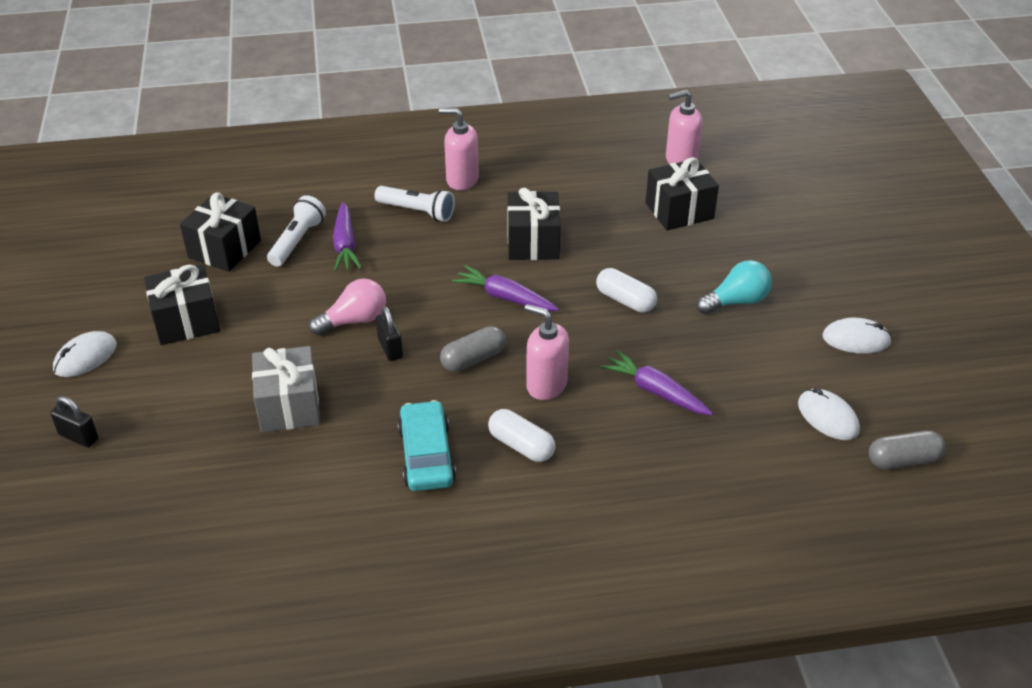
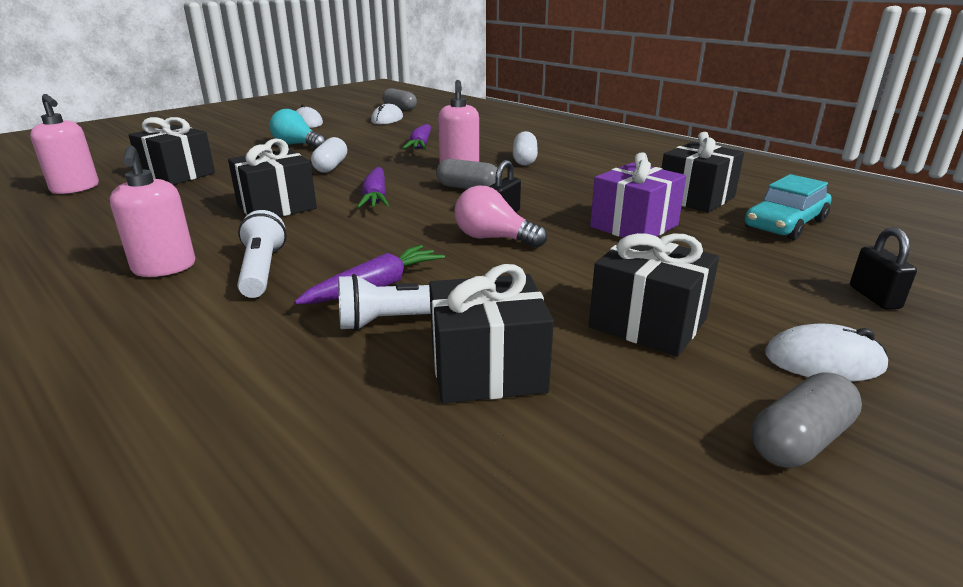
camera: 125 degrees left, 15 degrees down
grey gift [252,346,320,432] -> purple gift [590,152,686,238]
turquoise car [398,400,456,491] -> turquoise car moved to [745,174,832,240]
none -> black gift [662,132,744,213]
none -> grey capsule [751,372,862,468]

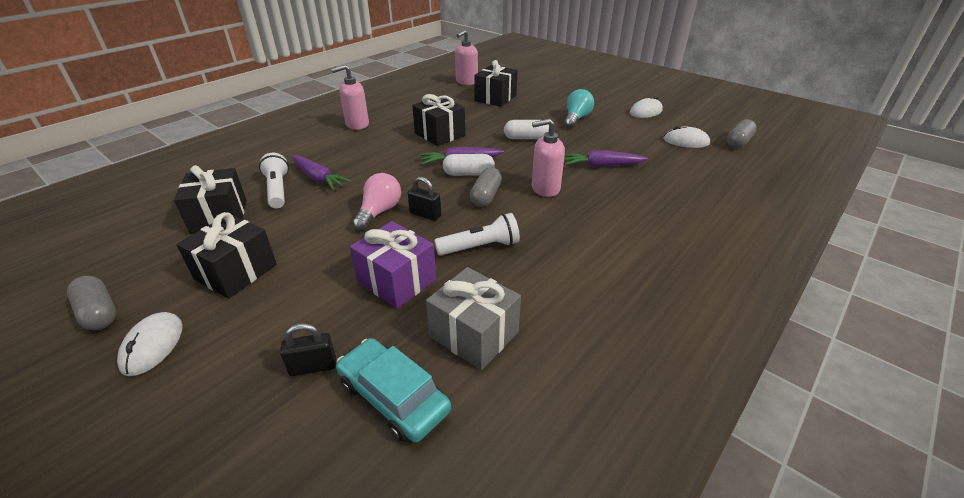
camera: 85 degrees right, 10 degrees up
white flashlight [237,210,286,298] -> white flashlight moved to [434,213,520,256]
white capsule [513,131,538,166] -> white capsule moved to [443,154,495,176]
black gift [662,132,744,213] -> grey gift [426,267,521,370]
black padlock [850,227,917,310] -> black padlock moved to [280,323,336,376]

